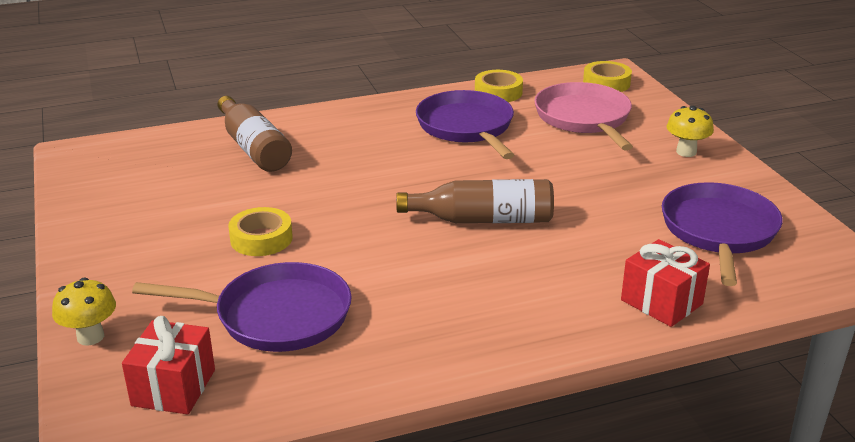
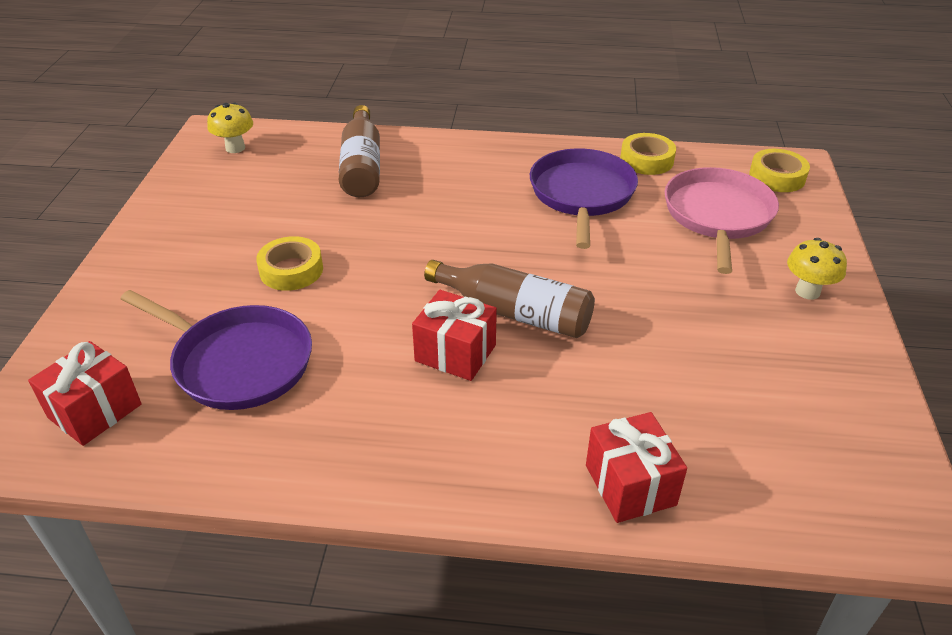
camera: 25 degrees right, 10 degrees up
yellow mushroom [52,278,116,346] -> yellow mushroom moved to [207,102,253,153]
purple pan [662,182,782,286] -> none
none -> red gift [412,290,497,381]

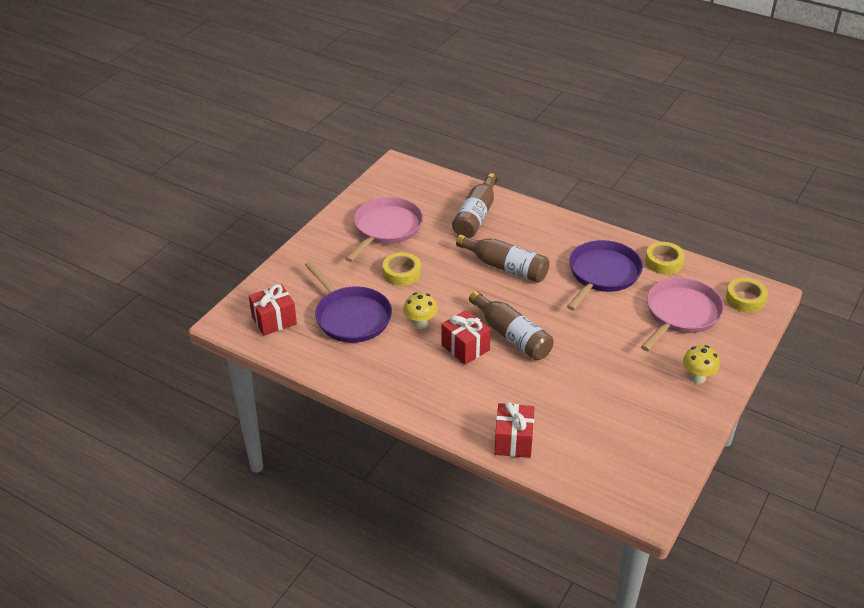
camera: 25 degrees right, 0 degrees up
yellow mushroom [207,102,253,153] -> yellow mushroom moved to [403,292,438,329]
none -> pink pan [345,197,423,262]
none -> brown bottle [456,234,549,283]

